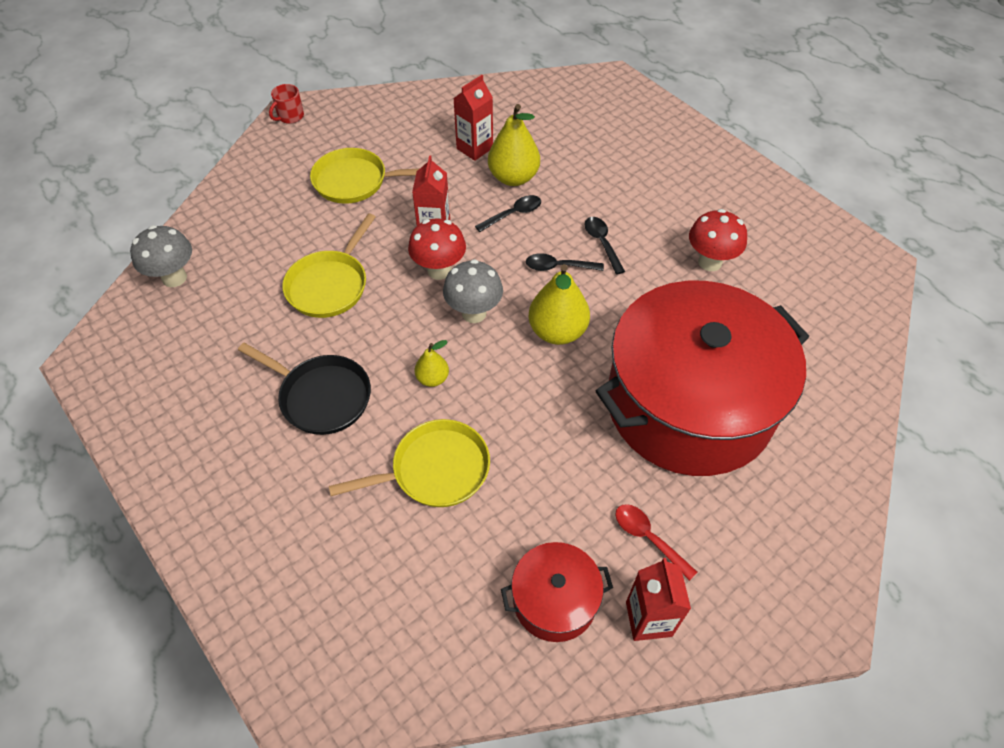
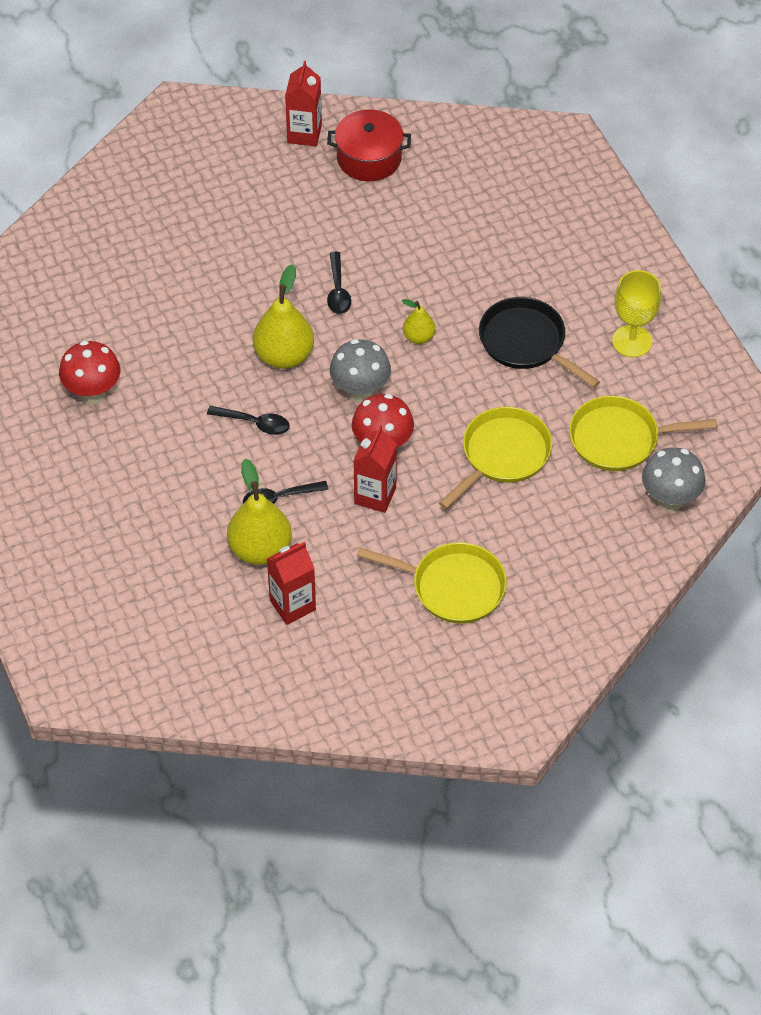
camera: 165 degrees left, 0 degrees up
red mug [269,84,304,124] -> none
yellow pan [329,419,490,507] -> yellow pan moved to [569,396,717,471]
black spoon [584,217,625,275] -> black spoon moved to [327,252,351,314]
red pot [596,281,809,476] -> none
red spoon [615,504,697,581] -> none
none -> yellow goblet [612,270,661,357]

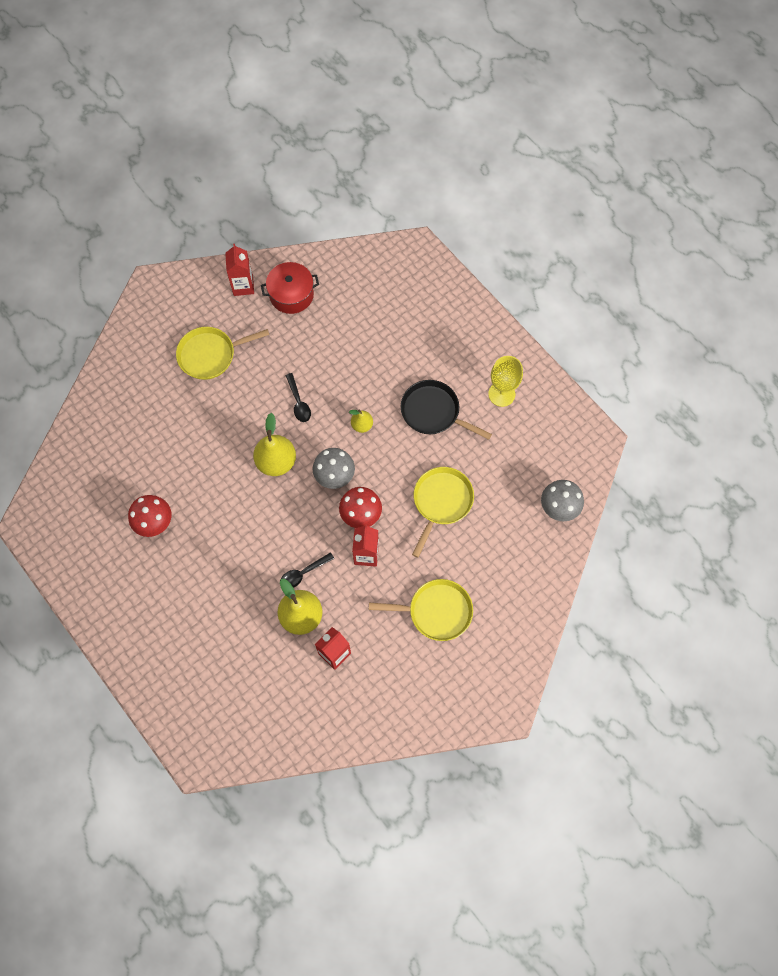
camera: 15 degrees left, 15 degrees up
black spoon [207,406,290,435] -> none
yellow pan [569,396,717,471] -> yellow pan moved to [176,327,269,380]

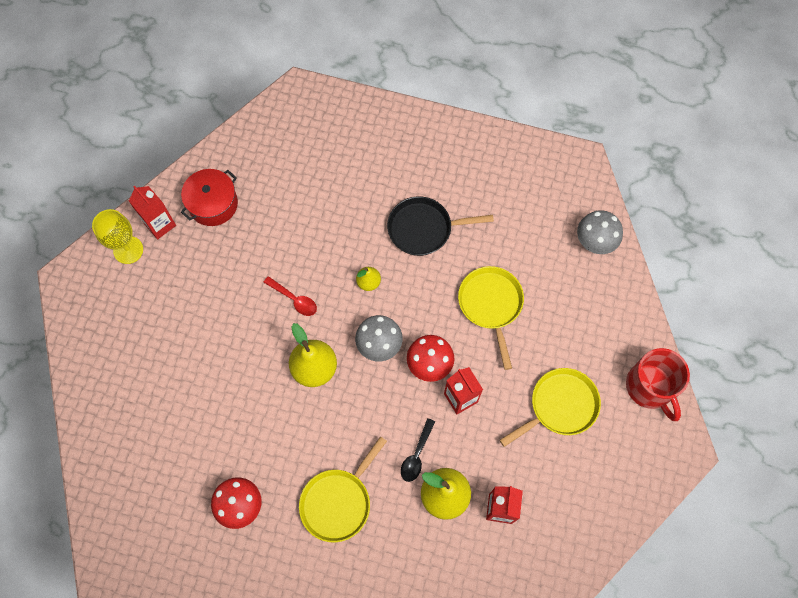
camera: 35 degrees left, 0 degrees up
yellow pan [176,327,269,380] -> yellow pan moved to [299,436,387,542]
black spoon [285,373,311,422] -> red spoon [263,276,317,316]
yellow goblet [488,356,523,407] -> yellow goblet moved to [92,209,143,264]
none -> red mug [626,348,690,421]

